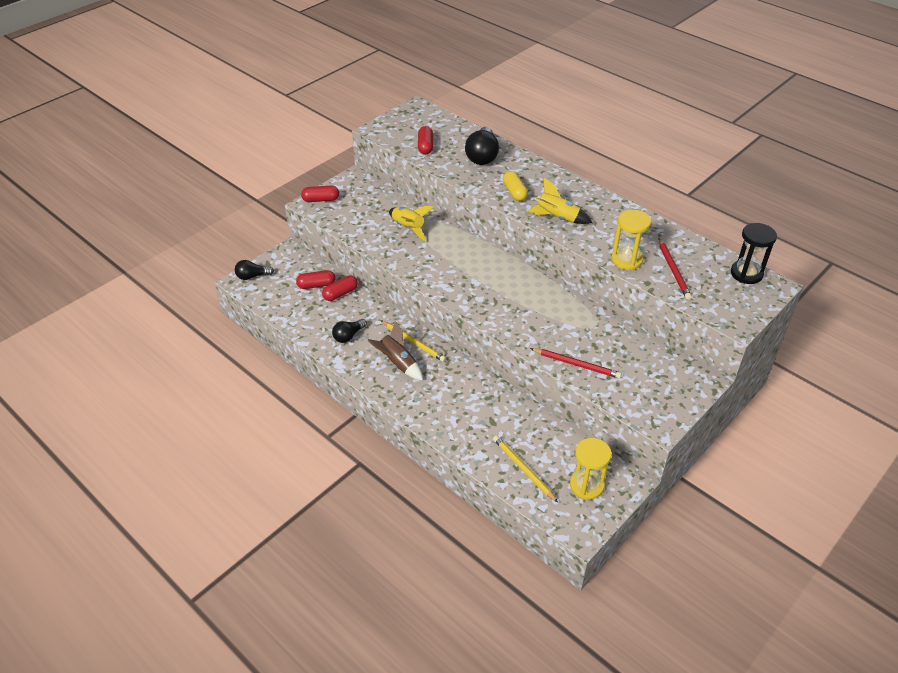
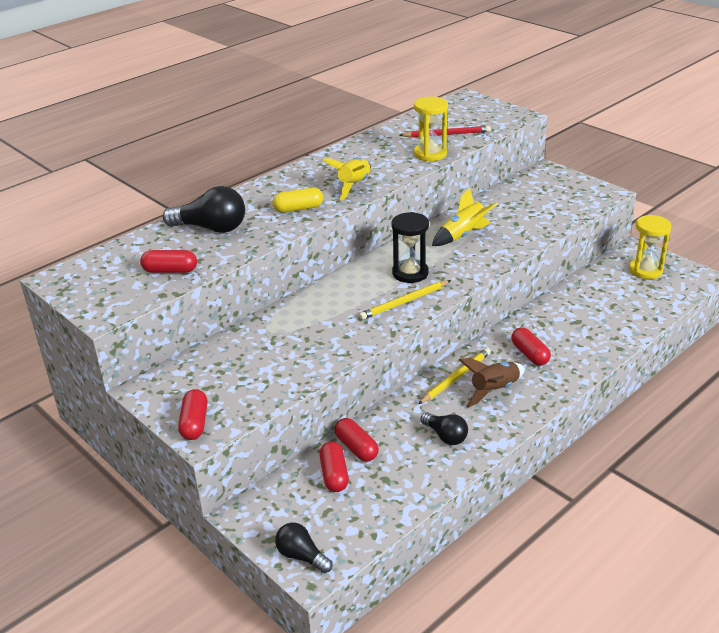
camera: 85 degrees left, 10 degrees down
black light bulb [235,260,274,280] -> black light bulb turned 135 degrees clockwise [275,523,333,573]
yellow rocket [389,206,434,241] -> yellow rocket moved to [432,187,498,246]
yellow pencil [493,435,558,502] -> yellow pencil moved to [359,280,451,320]
red pencil [530,348,622,378] -> none
black hourglass [731,223,777,284] -> black hourglass moved to [392,212,429,283]
none -> red capsule [511,327,551,366]

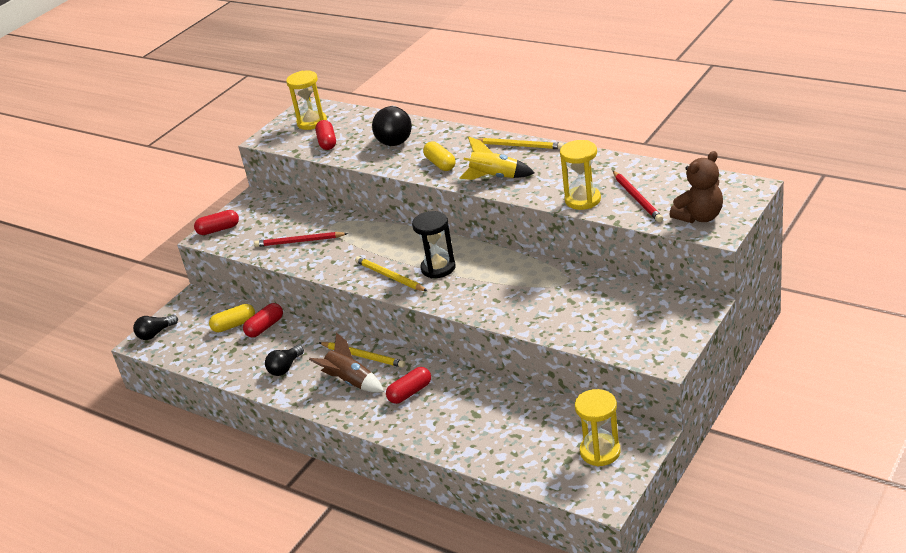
camera: 80 degrees right, 0 degrees up
black light bulb [275,523,333,573] -> black light bulb turned 150 degrees counterclockwise [133,315,178,340]
red capsule [319,442,349,492] -> yellow capsule [209,304,255,332]
yellow rocket [432,187,498,246] -> none
none -> red pencil [254,232,348,247]
none -> yellow hourglass [286,71,327,130]
none -> yellow pencil [477,138,564,149]
none -> brown teddy bear [670,151,723,223]

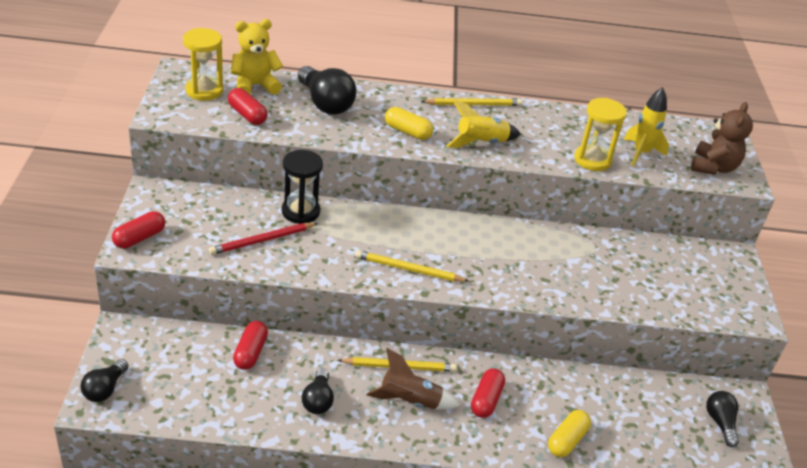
camera: 40 degrees left, 5 degrees up
yellow capsule [209,304,255,332] -> yellow capsule moved to [548,410,591,457]
black hourglass [412,211,456,278] -> black hourglass moved to [282,150,323,224]
yellow hourglass [575,389,621,466] -> black light bulb [706,391,739,447]
red pencil [613,171,663,222] -> yellow rocket [624,87,669,166]
none -> yellow teddy bear [230,19,283,95]

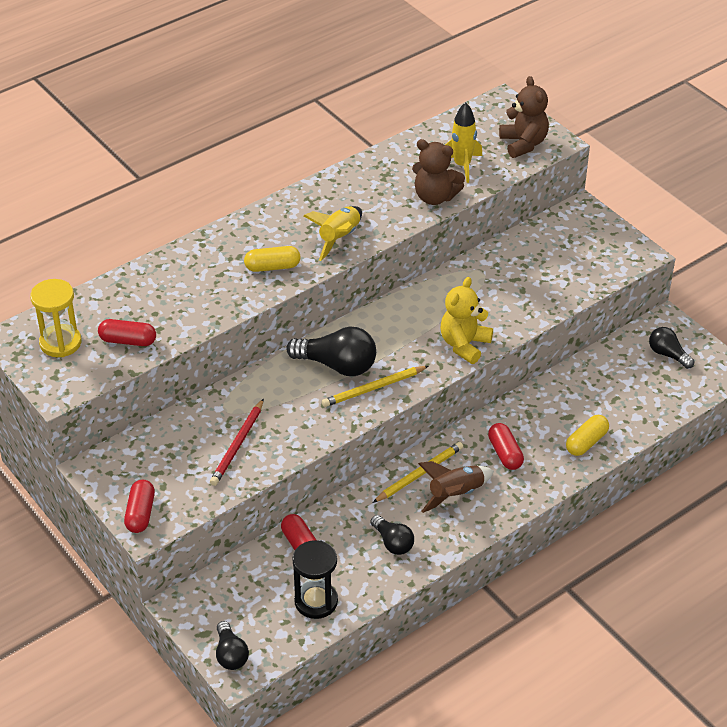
camera: 35 degrees left, 5 degrees up
yellow teddy bear [230,19,283,95] -> yellow teddy bear moved to [441,277,493,364]
black hourglass [282,150,323,224] -> black hourglass moved to [292,540,338,619]
black light bulb [298,66,357,115] -> black light bulb moved to [286,327,376,376]
yellow pencil [421,98,523,106] -> none
yellow capsule [548,410,591,457] -> yellow capsule turned 45 degrees clockwise [566,415,609,456]
yellow hourglass [574,98,627,171] -> brown teddy bear [412,139,465,205]

